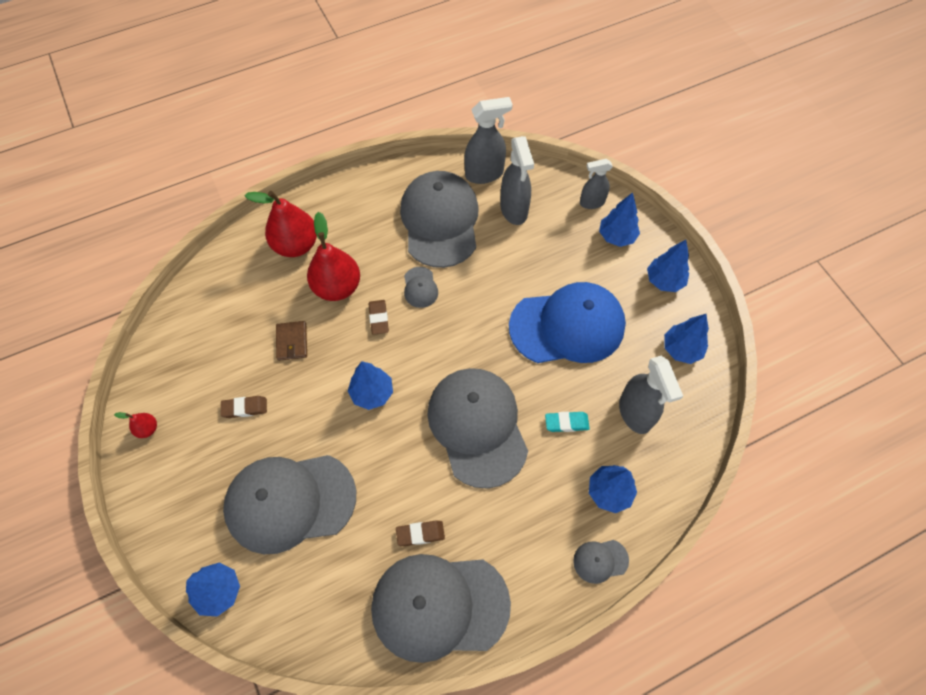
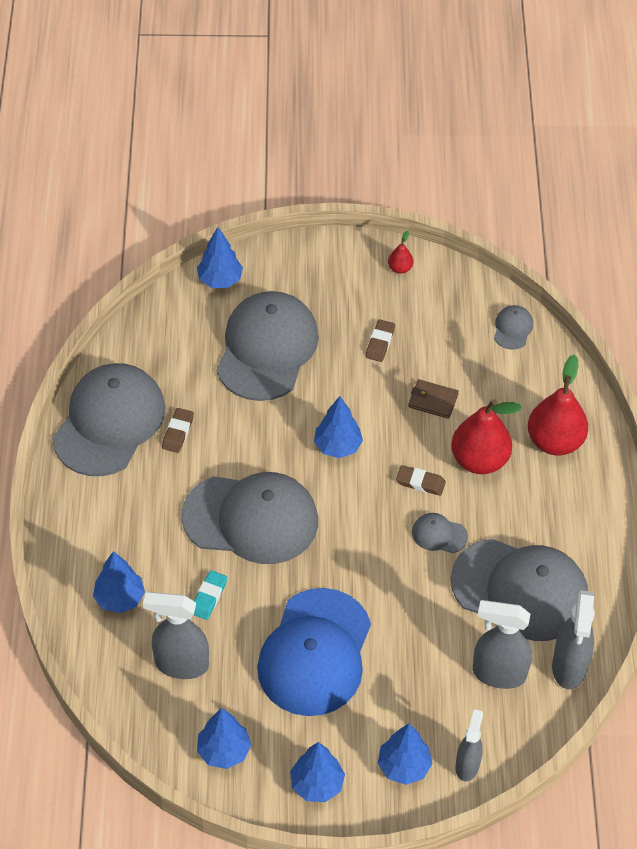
camera: 115 degrees right, 10 degrees down
grey cap [573,540,629,584] -> grey cap moved to [494,305,533,350]

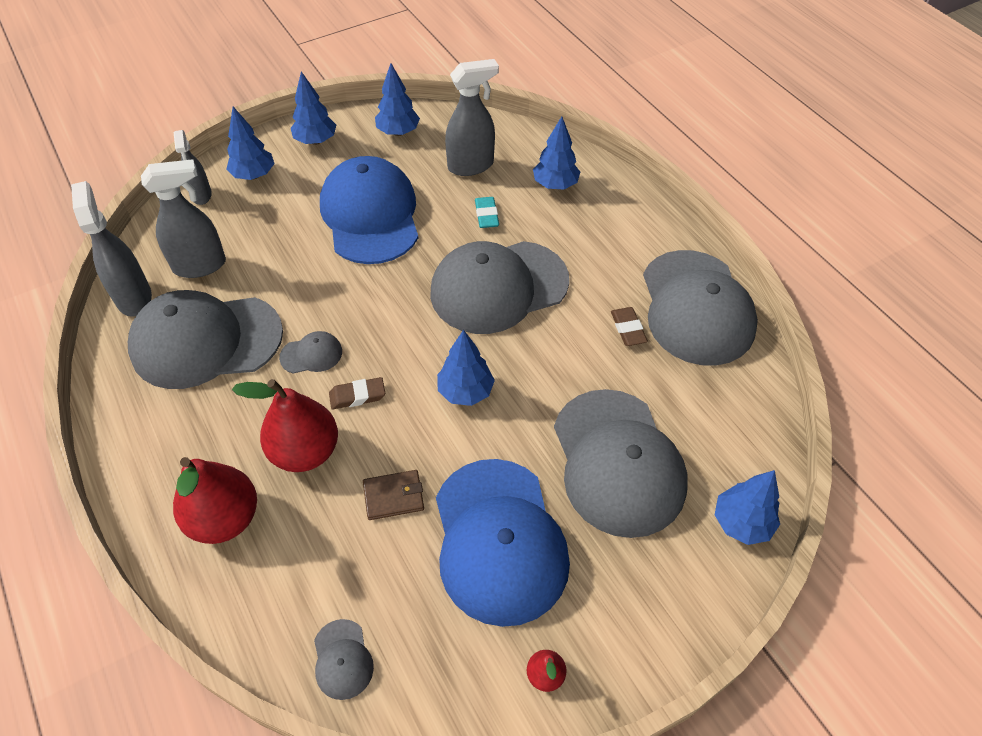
camera: 150 degrees right, 0 degrees up
brown eraser [366,319,395,362] -> blue cap [436,459,570,627]

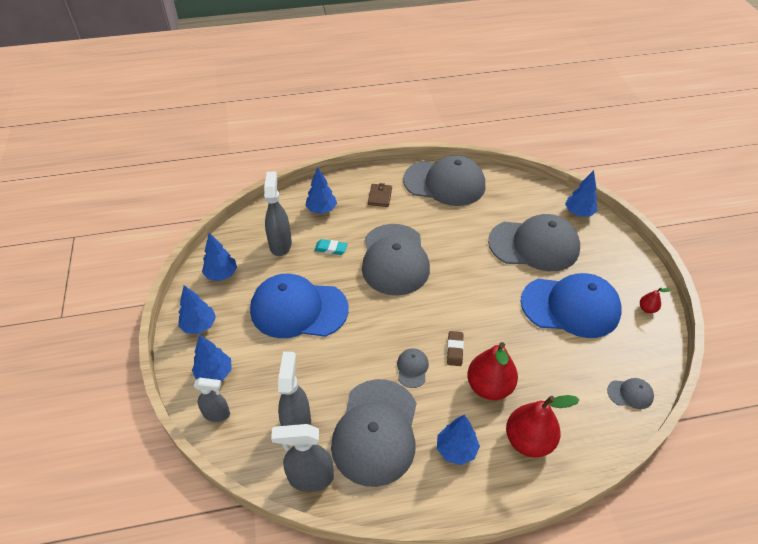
camera: 70 degrees left, 5 degrees down
brown wallet [363,470,424,520] -> brown wallet moved to [368,183,392,207]
blue tree [437,330,495,406] -> blue tree moved to [437,415,480,465]
brown eraser [611,307,648,346] -> none

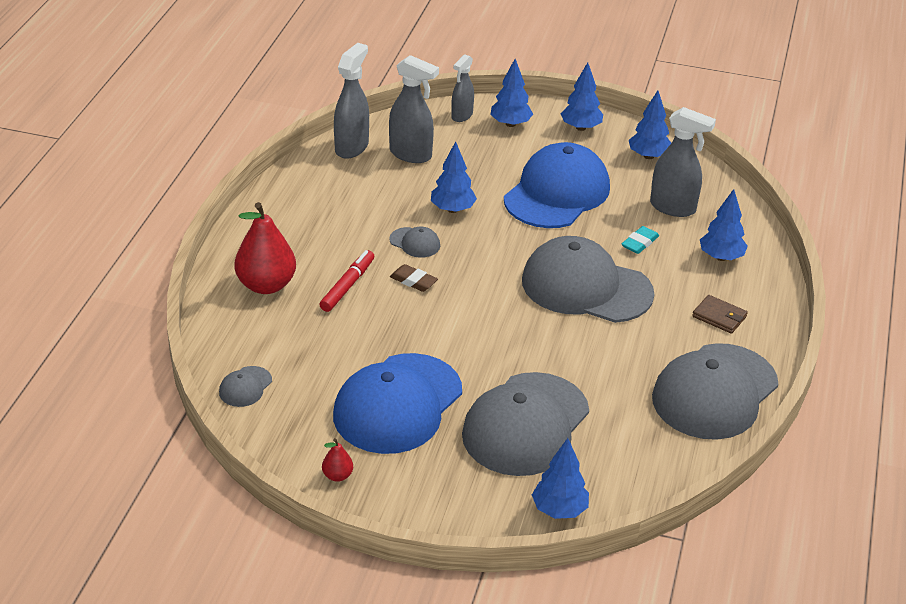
camera: 115 degrees right, 10 degrees down
grey cap [331,379,416,487] -> none
blue tree [437,415,480,465] -> blue tree moved to [431,141,477,213]
red pear [467,342,518,400] -> red marker [319,250,374,312]

